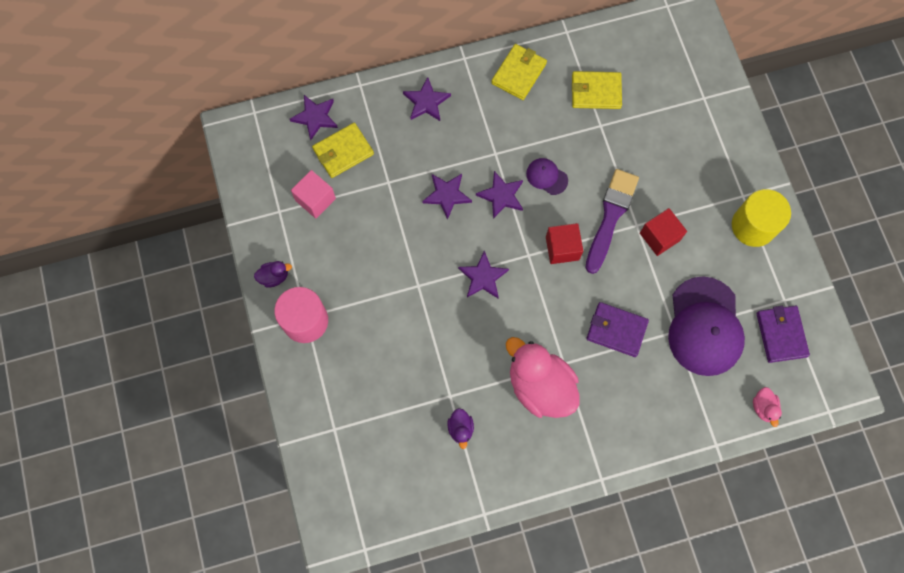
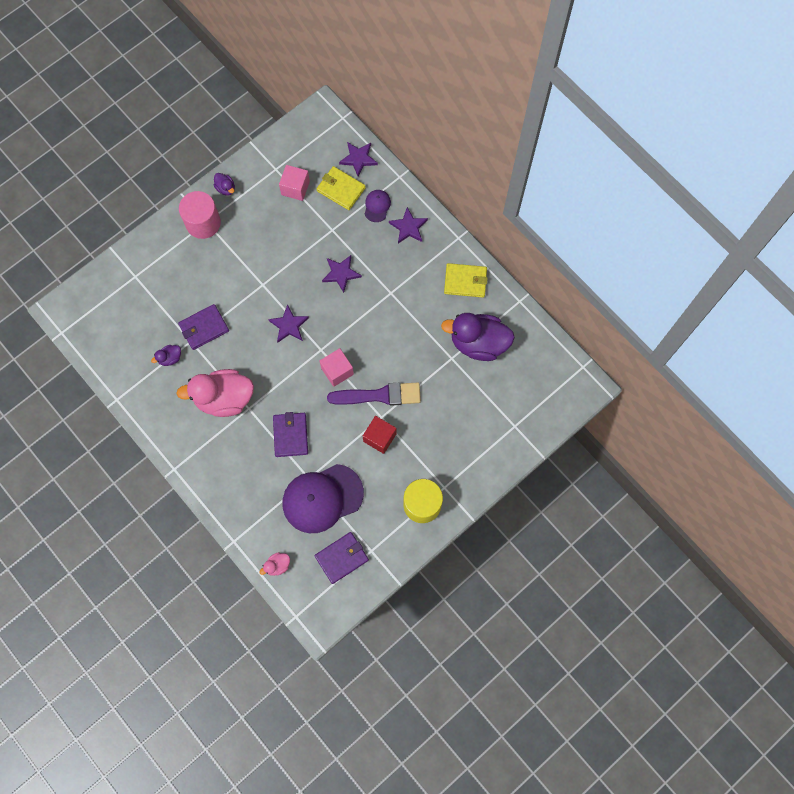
camera: 65 degrees right, 0 degrees up
purple star [476,171,523,219] -> none
pink duck [506,337,580,418] -> pink duck turned 120 degrees counterclockwise [176,369,254,417]
purple cap [526,158,568,195] -> purple cap moved to [365,190,391,222]
red cube [546,223,583,264] -> pink cube [320,348,354,387]
yellow wallet [572,71,622,109] -> purple duck [441,313,515,361]
none -> purple wallet [178,304,229,350]

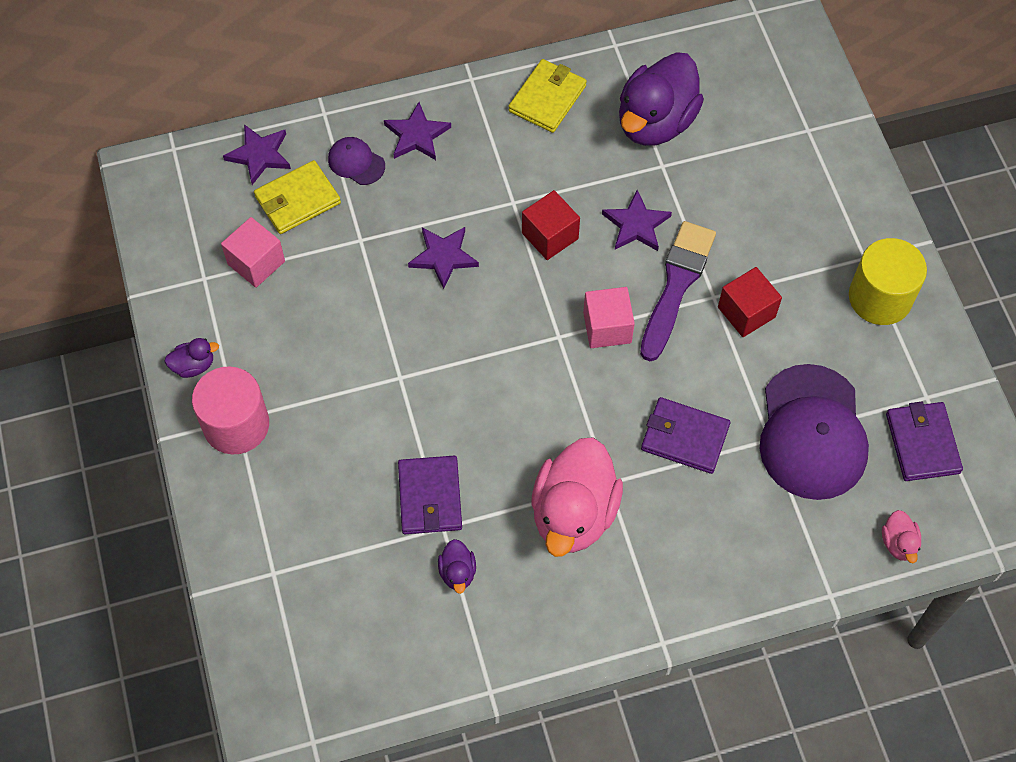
camera: 65 degrees left, 10 degrees down
purple star [268,304,309,343] -> purple star moved to [602,190,672,251]
none -> red cube [522,190,580,260]

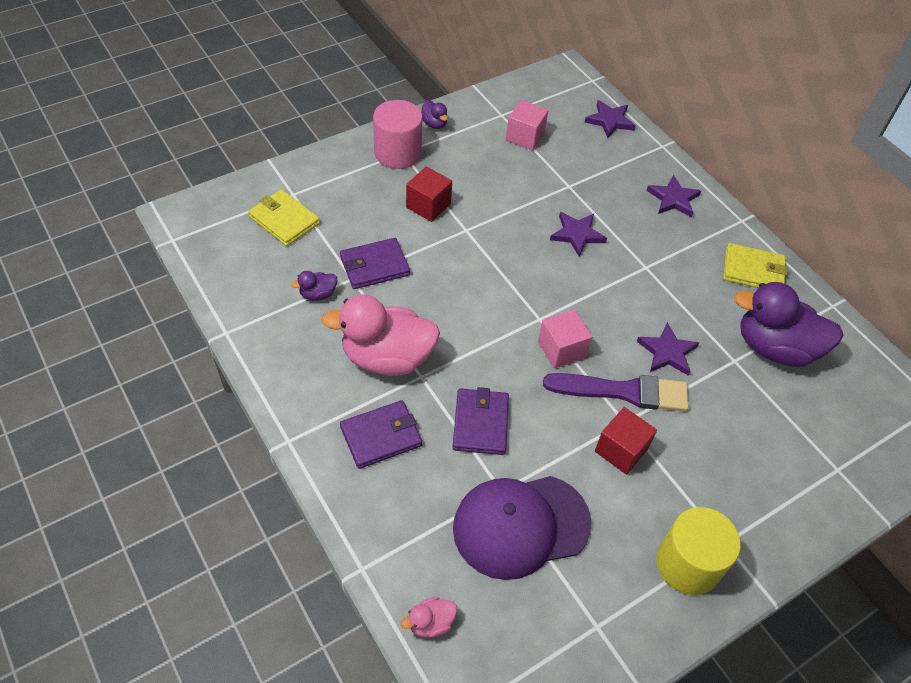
camera: 70 degrees right, 10 degrees down
yellow wallet [254,160,341,234] -> yellow wallet moved to [248,189,320,246]
purple cap [328,137,385,185] -> none
red cube [522,190,580,260] -> red cube moved to [406,166,452,222]
purple wallet [886,402,963,481] -> purple wallet moved to [340,400,422,469]

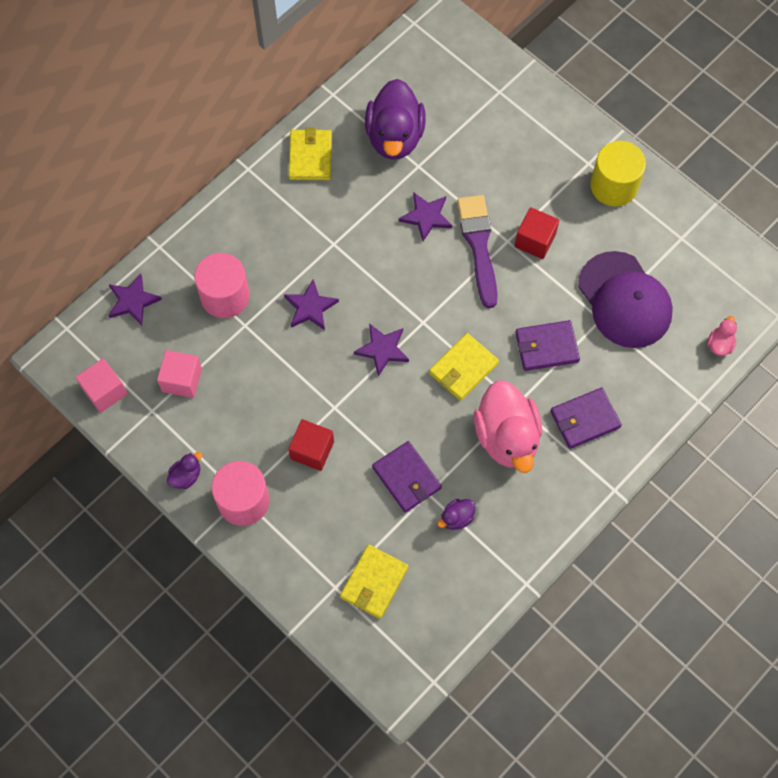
camera: 100 degrees left, 15 degrees up
purple duck [291,271,337,301] -> purple duck turned 90 degrees clockwise [438,499,476,530]
purple wallet [340,400,422,469] -> purple wallet turned 75 degrees counterclockwise [550,388,622,449]
pink duck [401,597,457,638] -> pink duck turned 120 degrees counterclockwise [707,316,737,356]
pink cube [538,309,592,369] -> pink cube moved to [76,358,128,413]
purple star [646,175,701,217] -> purple star moved to [354,323,409,377]
none -> pink cylinder [194,253,250,318]
none -> yellow wallet [429,333,499,401]

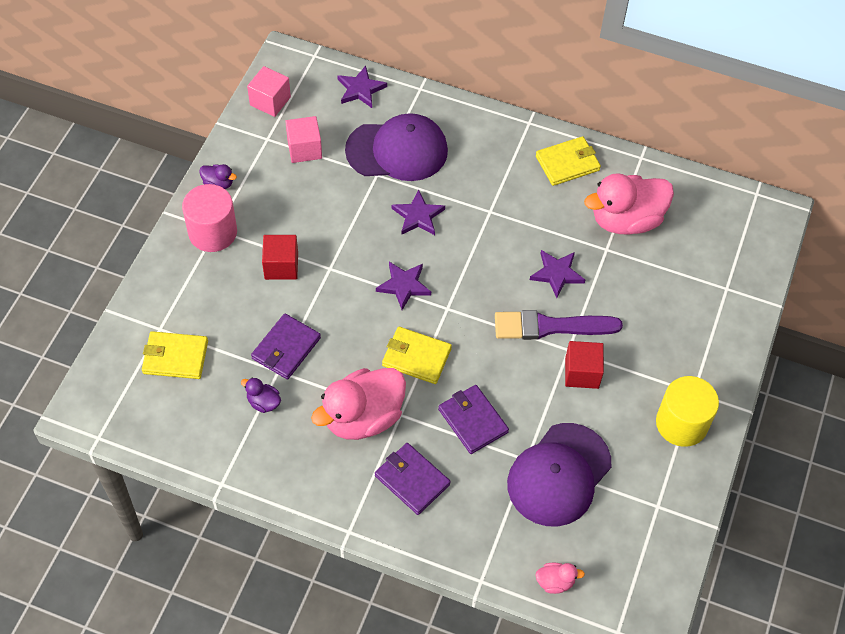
camera: 65 degrees right, 10 degrees down
pink cylinder [194,253,250,318] -> purple cap [345,113,448,181]
purple duck [365,79,426,160] -> pink duck [584,173,674,234]
purple brush [457,195,498,308] -> purple brush turned 150 degrees counterclockwise [495,310,623,340]

